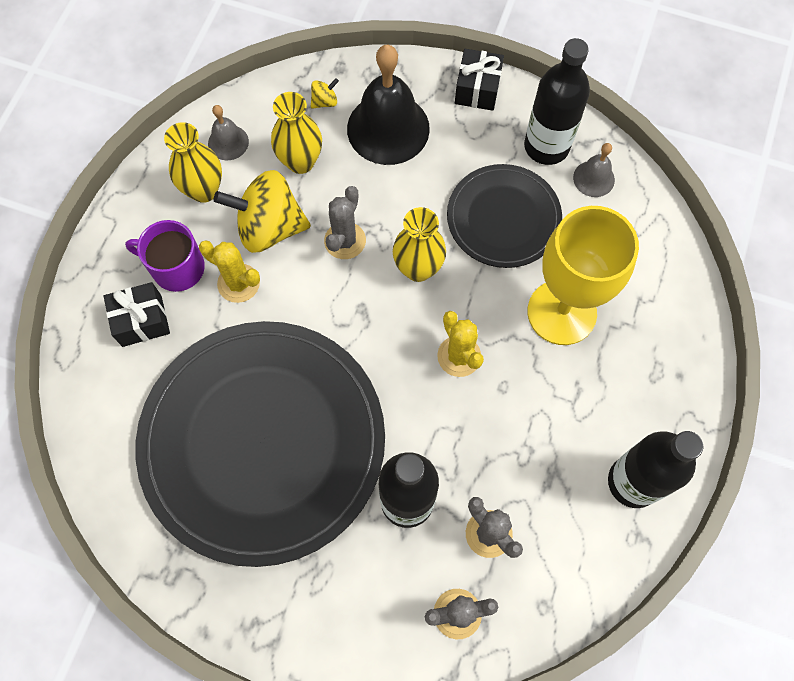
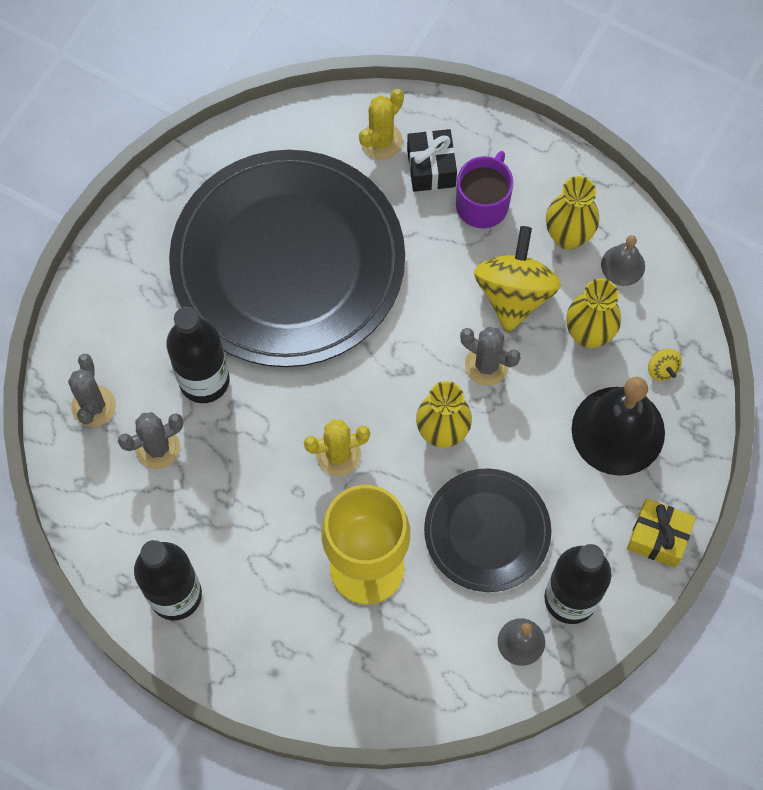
camera: 100 degrees right, 0 degrees up
yellow cactus [199,240,260,303] -> yellow cactus moved to [359,89,404,160]
black gift [455,49,504,111] -> yellow gift [627,499,696,568]

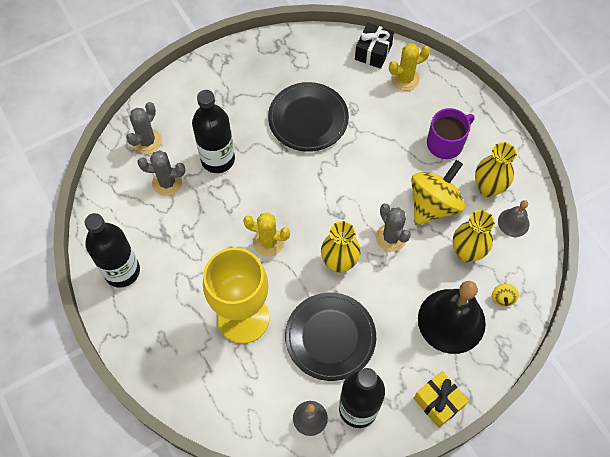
camera: 30 degrees right, 5 degrees down
black plate [169,150,405,367] -> black plate [268,82,349,152], size x0.51
black gift [407,129,457,192] -> black gift moved to [355,23,394,69]

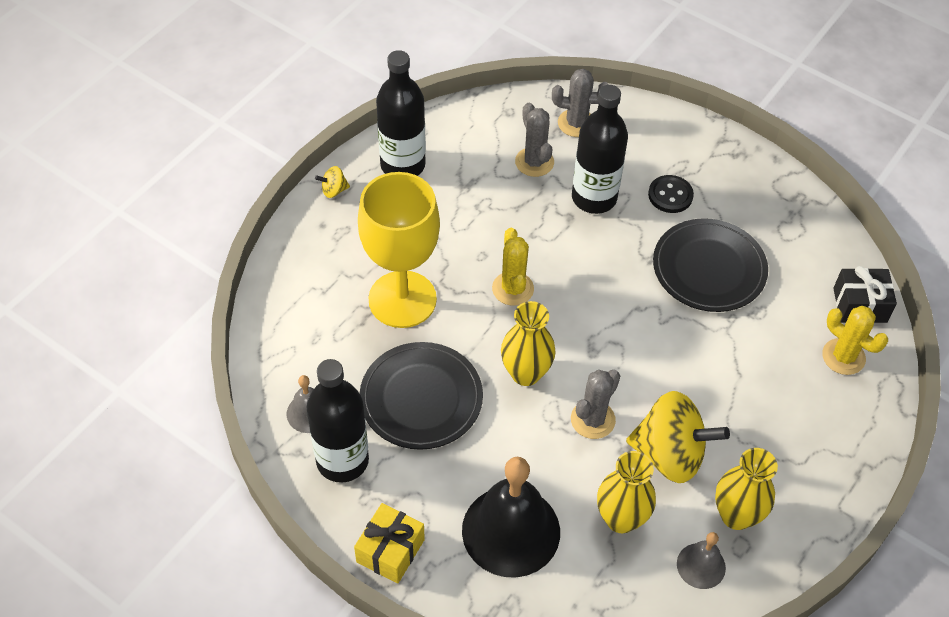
camera: 65 degrees right, 10 degrees down
purple mug [427,108,474,159] -> none
yellow spinning top [492,284,519,307] -> yellow spinning top moved to [315,166,350,198]
none -> black button [648,175,694,213]

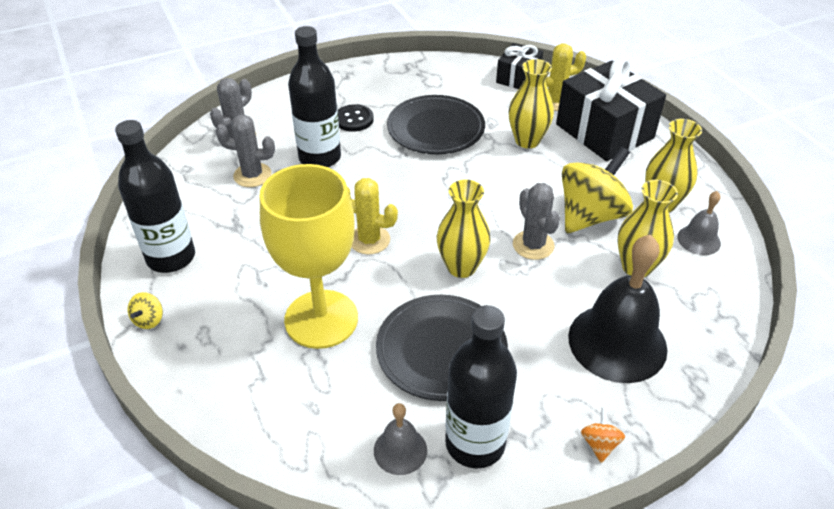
camera: 60 degrees left, 10 degrees down
yellow gift [354,503,425,584] -> orange spinning top [581,408,625,463]
none -> yellow vase [508,59,554,148]
none -> black gift [556,57,666,161]

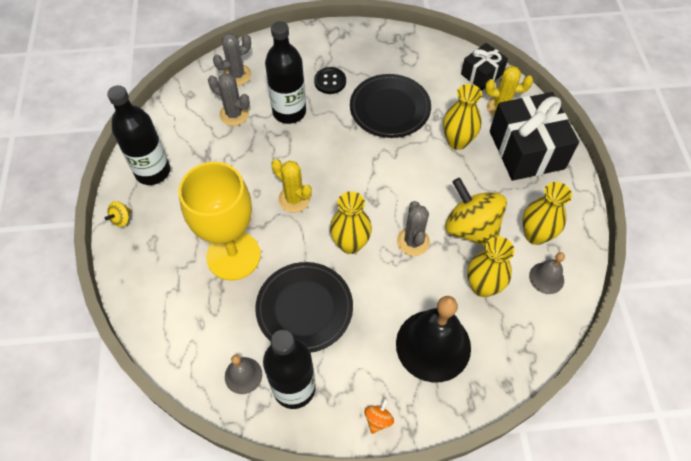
camera: 20 degrees right, 15 degrees up
yellow spinning top [562,147,633,233] -> yellow spinning top turned 105 degrees counterclockwise [445,178,507,246]

